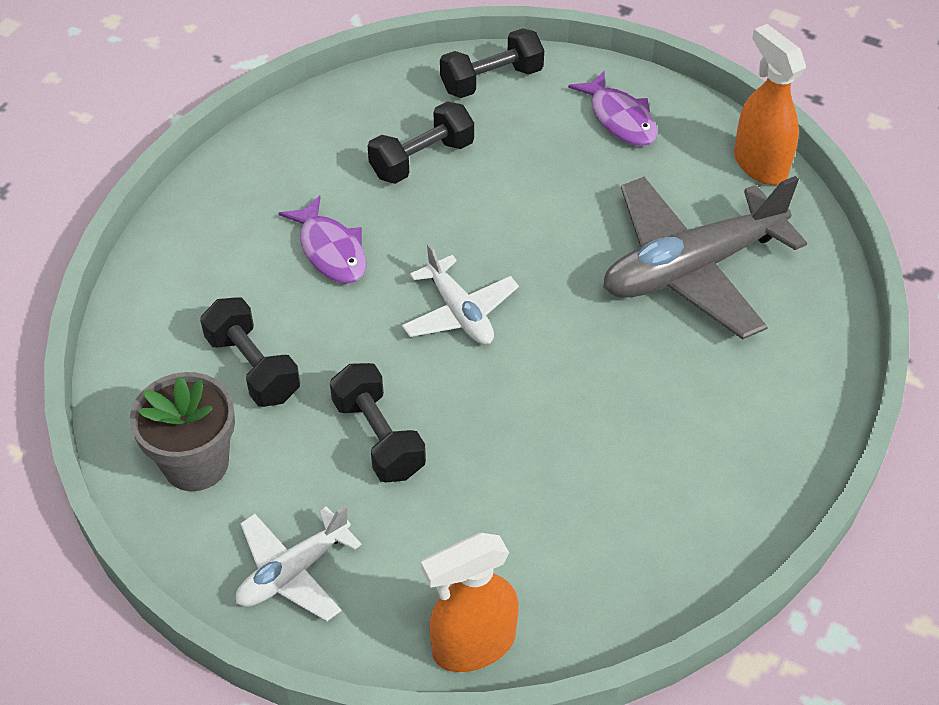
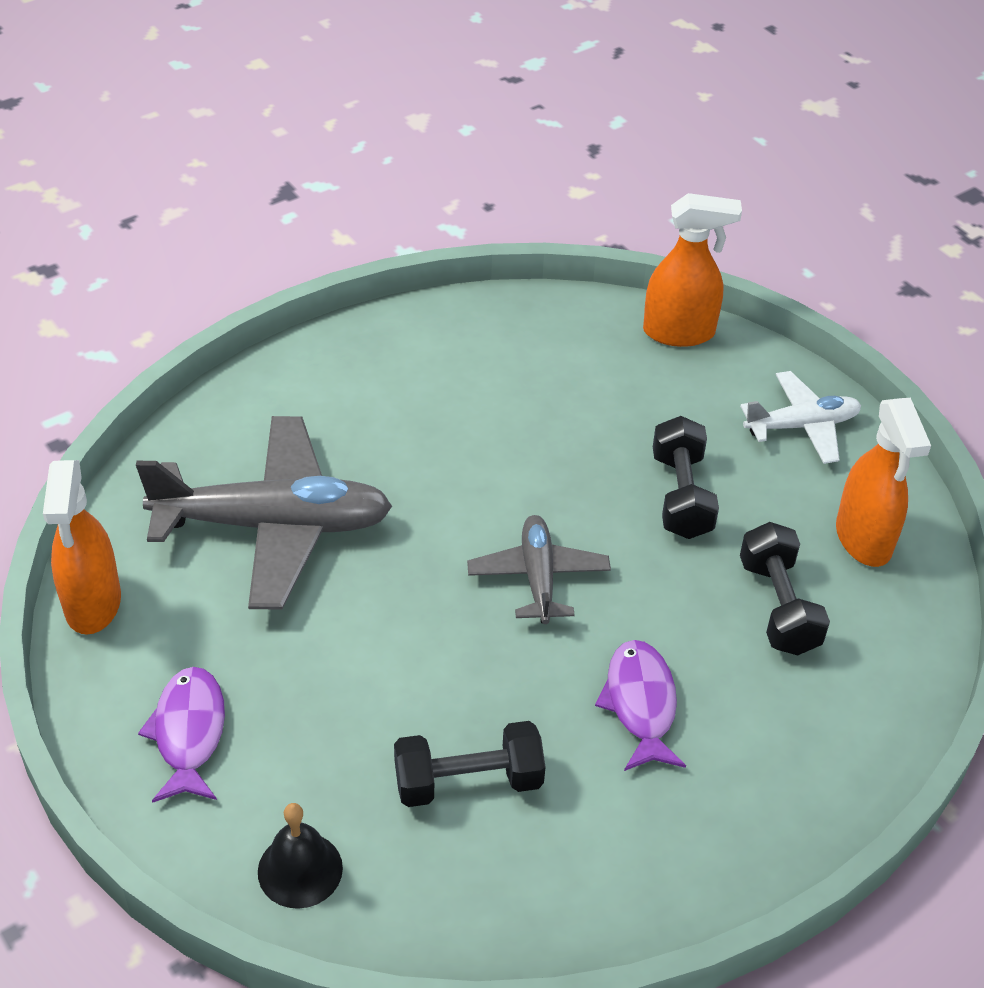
camera: 155 degrees left, 5 degrees down
grey flower pot [130,372,235,491] -> orange spray bottle [836,398,931,567]
white plane [402,243,519,345] -> grey plane [467,515,611,624]
black dumbbell [440,28,544,98] -> black bell [258,803,343,909]

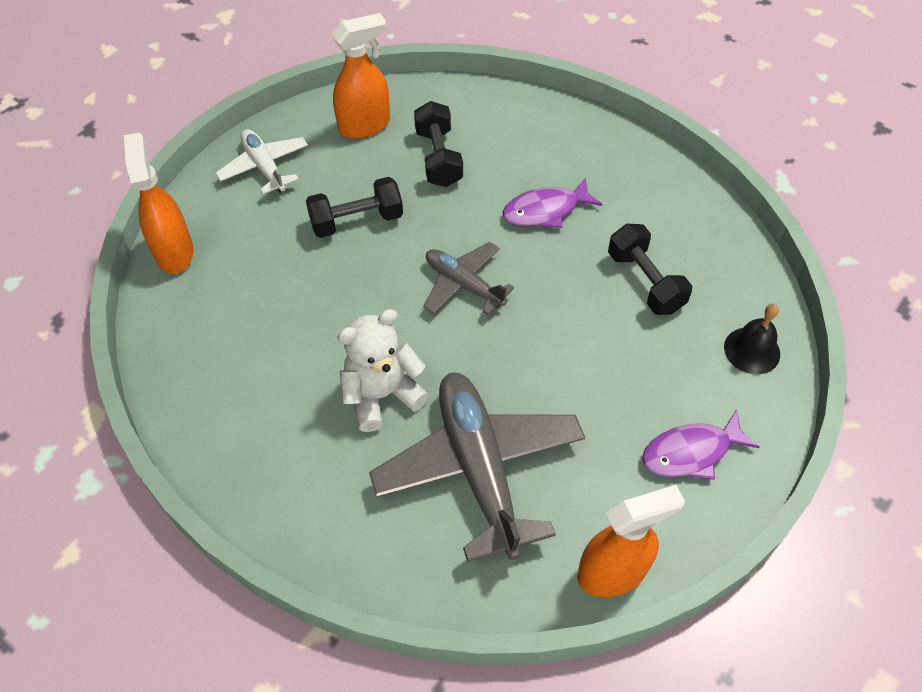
camera: 105 degrees left, 10 degrees up
grey plane [467,515,611,624] -> grey plane turned 60 degrees clockwise [423,242,514,315]
black dumbbell [740,522,830,655] -> black dumbbell turned 75 degrees counterclockwise [414,101,463,187]
none -> white teddy bear [337,309,429,432]

